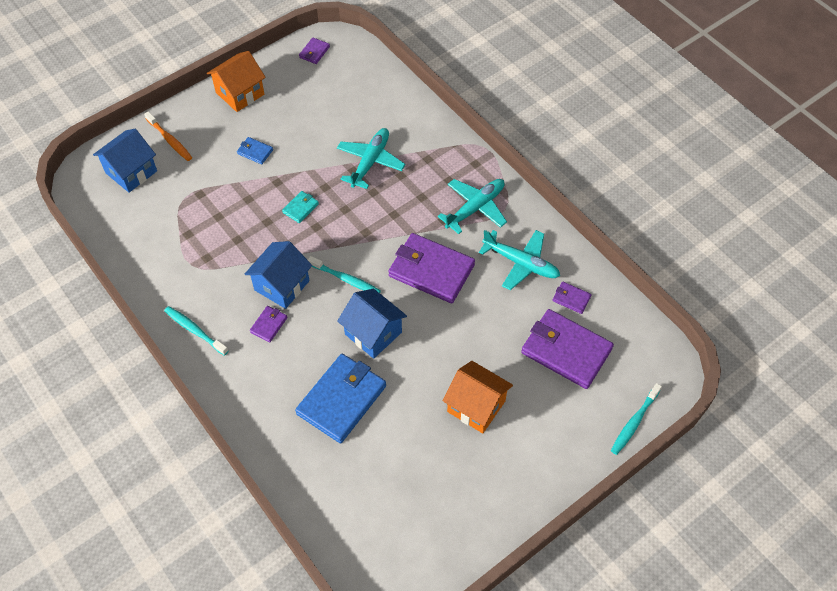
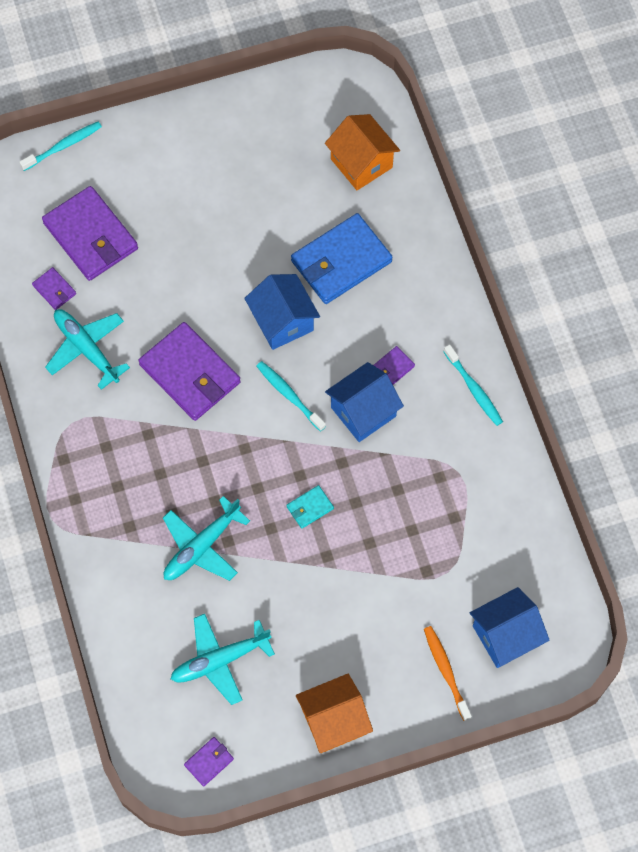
camera: 160 degrees left, 10 degrees up
blue wallet [237,137,273,164] -> none
turquoise plane [438,179,507,234] -> turquoise plane moved to [171,614,275,705]
orange house [443,361,513,433] -> orange house moved to [325,114,400,190]

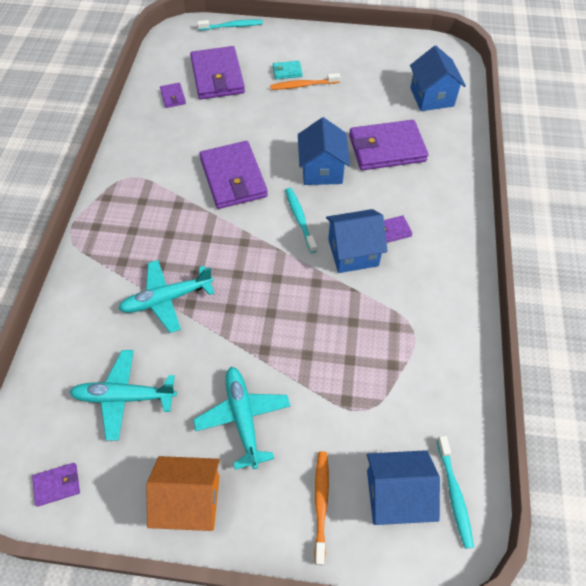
camera: 25 degrees right, 10 degrees down
turquoise plane [45,309,130,390] -> turquoise plane moved to [193,367,290,470]
turquoise wallet [287,485,334,529] -> turquoise wallet moved to [273,61,302,79]
blue wallet [291,213,393,304] -> purple wallet [349,120,428,170]
orange house [325,114,400,190] -> blue house [410,45,466,111]
turquoise toothbrush [443,344,503,426] -> turquoise toothbrush moved to [437,436,474,549]
none -> orange toothbrush [270,73,341,90]

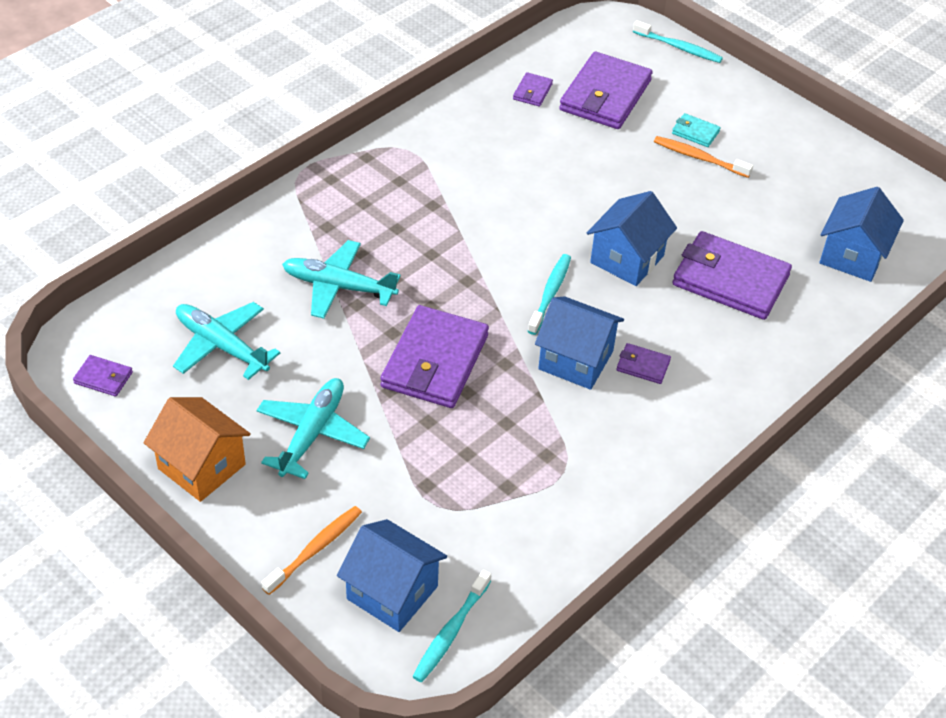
camera: 35 degrees right, 10 degrees down
purple wallet [199,141,268,209] -> purple wallet moved to [380,305,489,408]

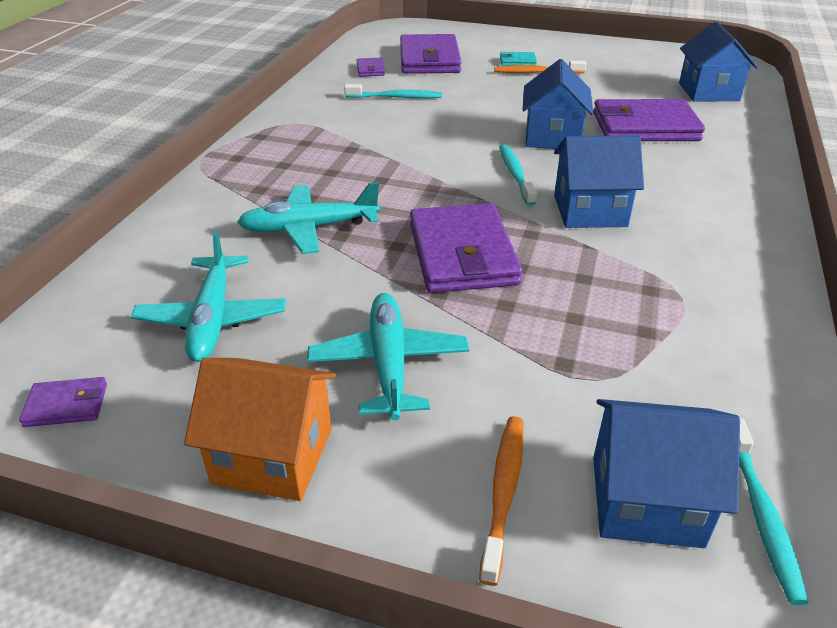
camera: 25 degrees left, 10 degrees down
turquoise plane [173,302,280,380] -> turquoise plane turned 105 degrees counterclockwise [131,230,286,362]
purple wallet [617,343,671,384] -> none
turquoise toothbrush [633,20,723,63] -> turquoise toothbrush moved to [344,84,442,98]

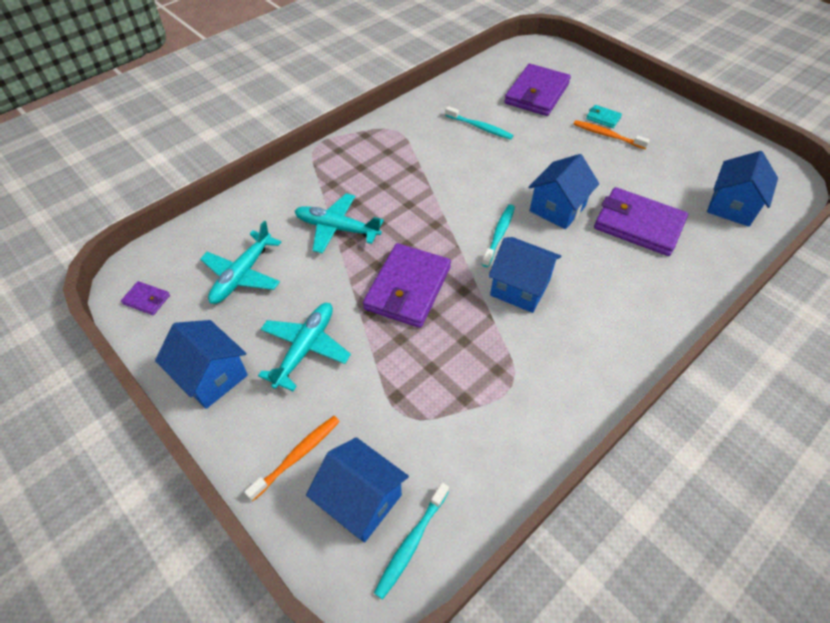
camera: 30 degrees right, 15 degrees up
orange house [184,358,336,501] -> blue house [155,320,248,409]
purple wallet [357,58,385,77] -> none

